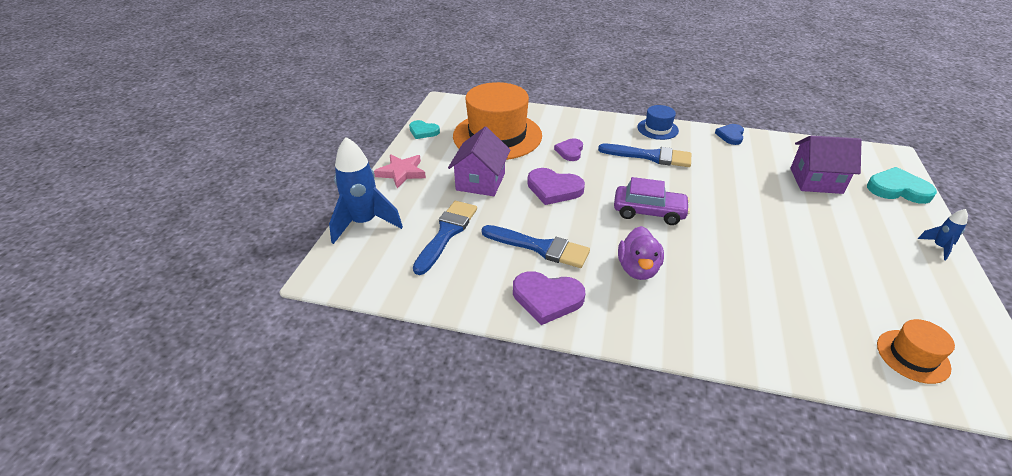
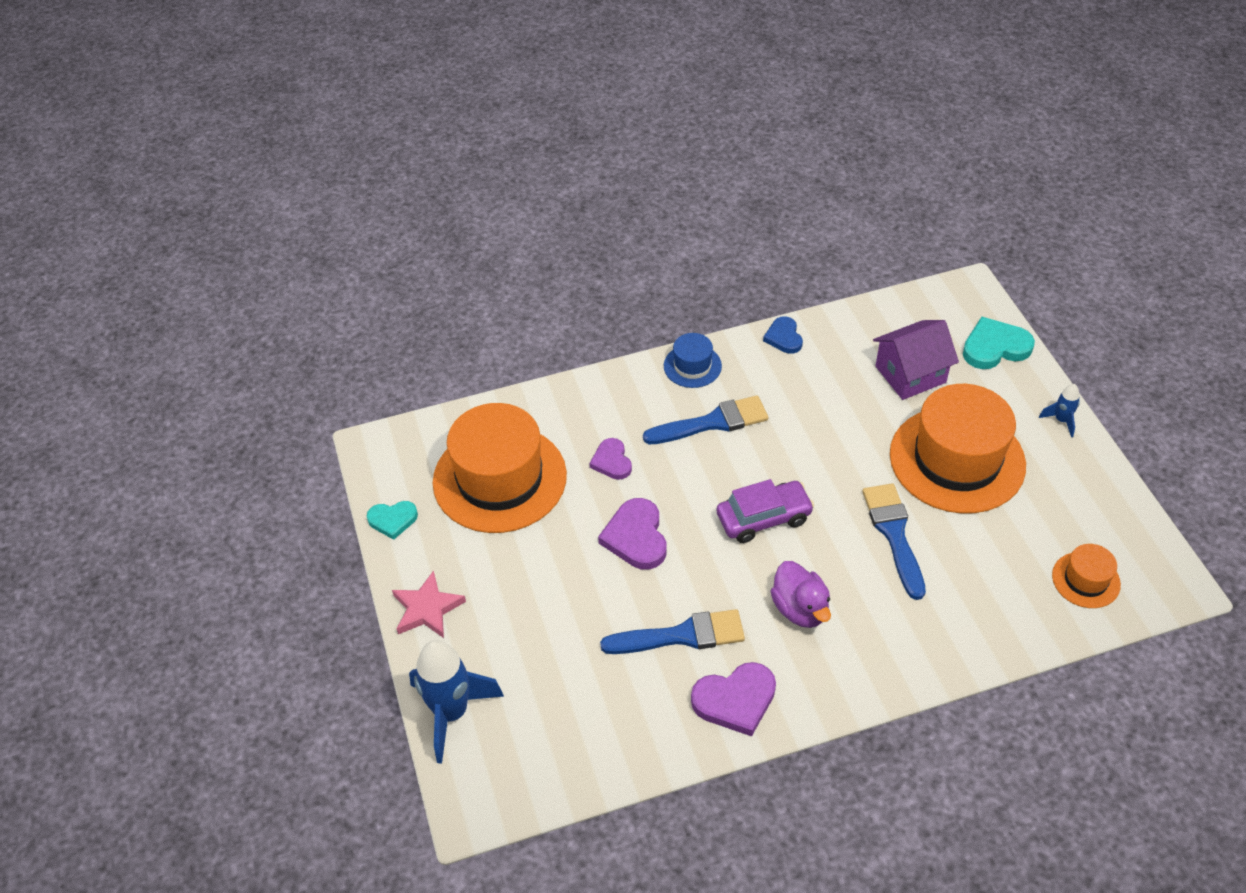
camera: 30 degrees left, 10 degrees up
blue brush [413,201,477,275] -> blue brush moved to [863,483,926,600]
purple house [448,127,511,196] -> none
purple heart [527,168,585,205] -> purple heart turned 90 degrees clockwise [598,498,667,570]
none -> orange hat [890,384,1026,513]

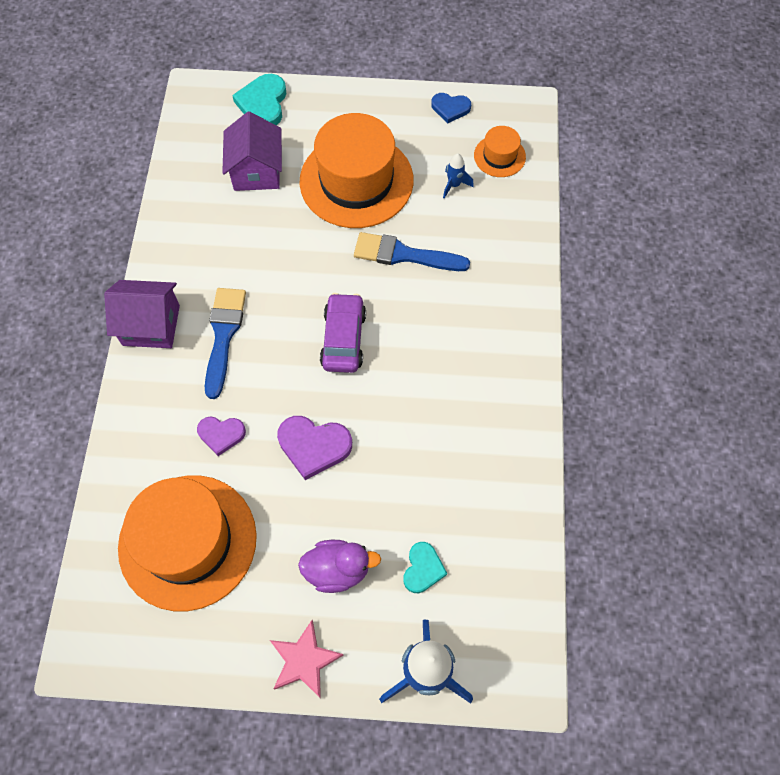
camera: 70 degrees left, 15 degrees up
turquoise heart [367,501,418,540] -> turquoise heart moved to [403,542,447,593]
blue brush [600,609,745,654] -> none
blue hat [664,333,722,388] -> purple house [104,280,180,348]
purple heart [691,662,776,736] -> none
blue heart [763,316,803,354] -> blue heart moved to [431,93,471,123]
purple duck [770,561,831,628] -> purple duck moved to [298,540,381,593]
blue rocket [1039,384,1080,437] -> blue rocket moved to [443,154,474,199]

